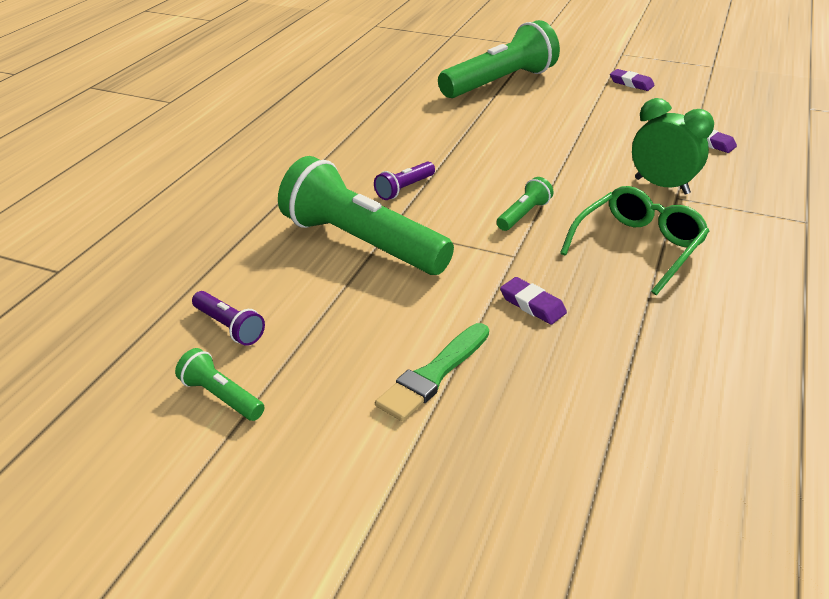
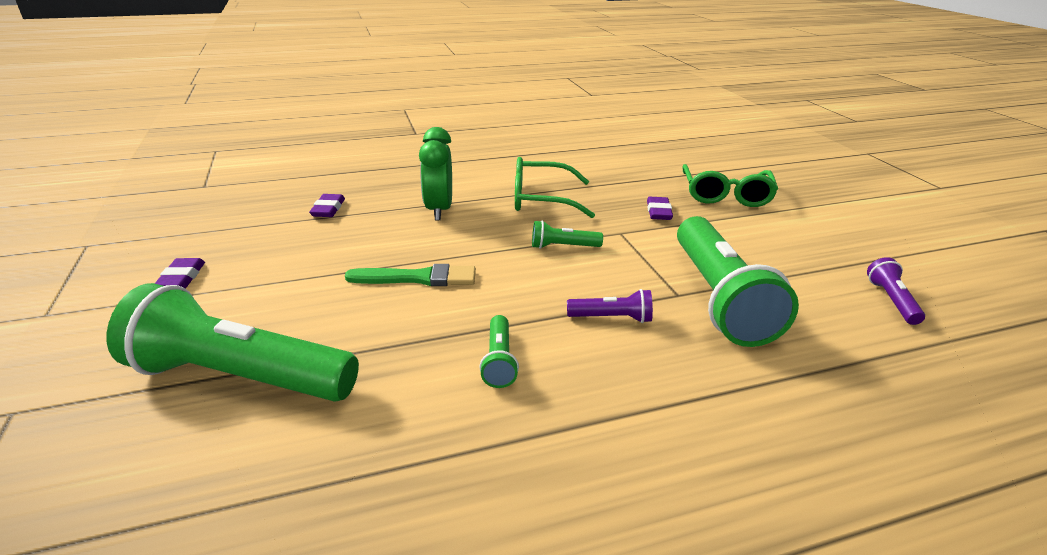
camera: 130 degrees left, 5 degrees down
green flashlight [175,348,264,421] -> green flashlight moved to [479,315,519,388]
green brush [375,323,489,421] -> green brush moved to [345,264,476,286]
none -> green glasses [682,164,778,207]

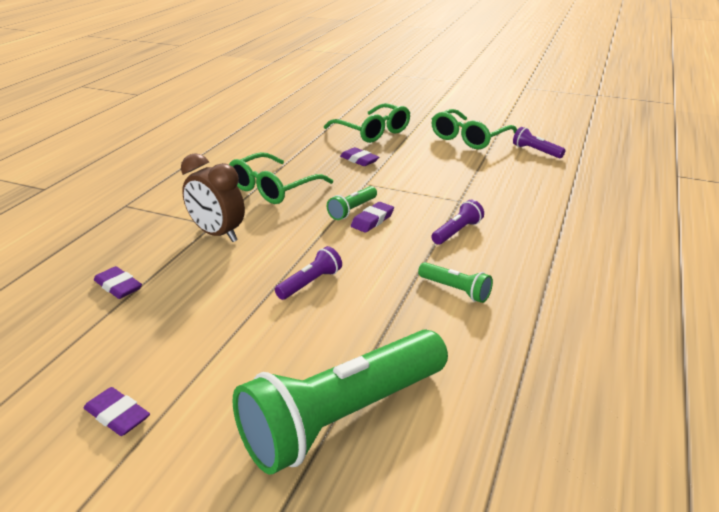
camera: 50 degrees left, 0 degrees up
green brush [345,264,476,286] -> purple flashlight [275,246,342,300]
green clock [419,127,452,220] -> brown clock [181,153,245,242]
green flashlight [677,216,799,347] -> none
none -> purple eraser [351,202,394,233]
none -> green glasses [431,109,517,149]

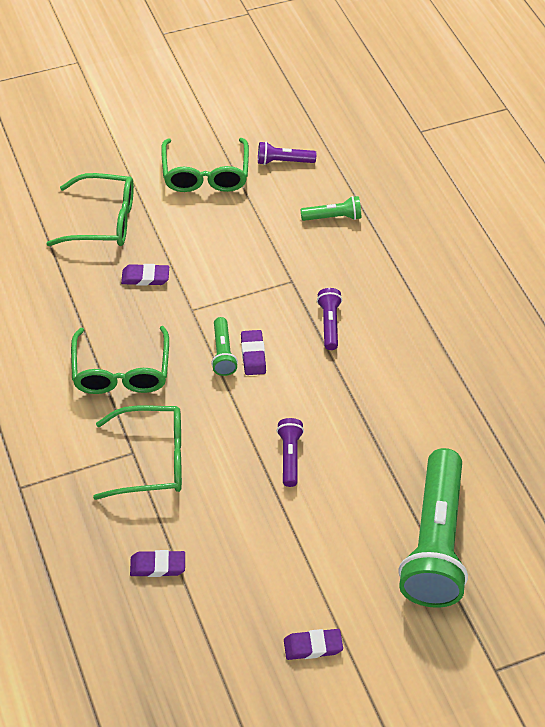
camera: 45 degrees left, 20 degrees up
brown clock [181,153,245,242] -> green glasses [93,406,182,500]
green flashlight [418,262,493,303] -> green flashlight moved to [300,196,361,221]

